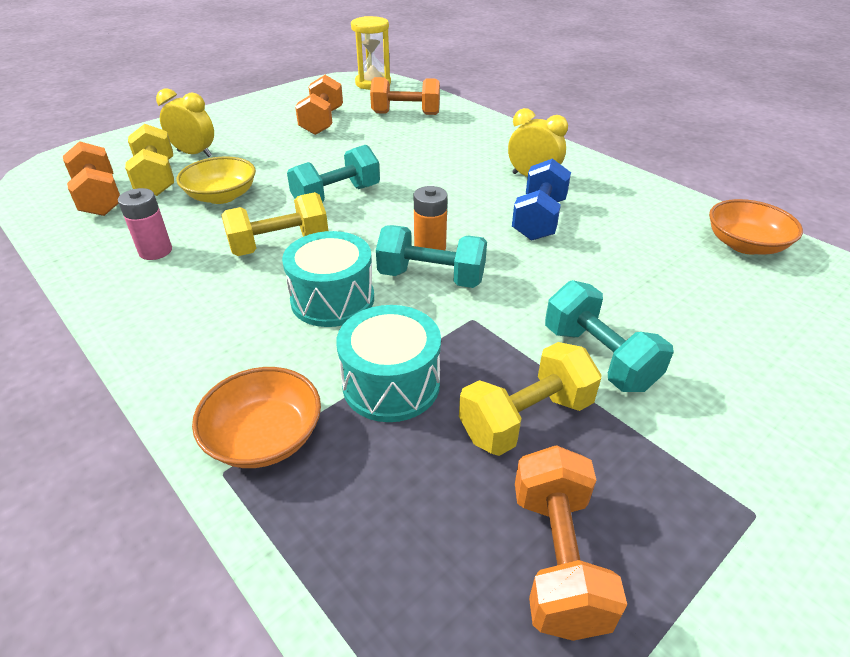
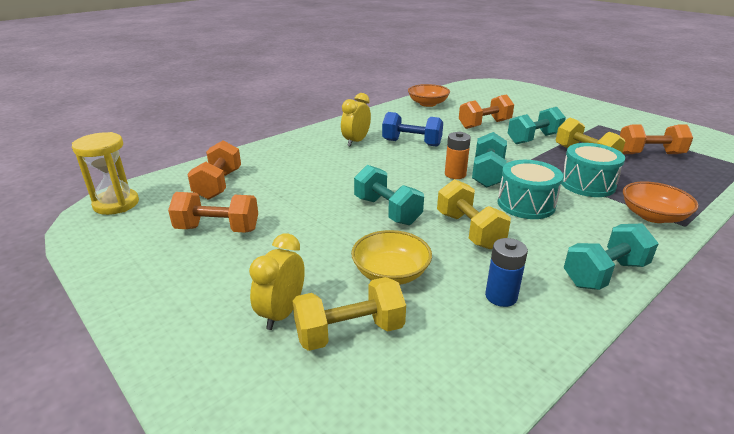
camera: 90 degrees left, 10 degrees down
orange dumbbell [63,141,120,216] -> orange dumbbell moved to [459,94,514,129]
pink battery [118,188,172,260] -> blue battery [485,238,528,307]
none -> turquoise dumbbell [564,224,659,290]

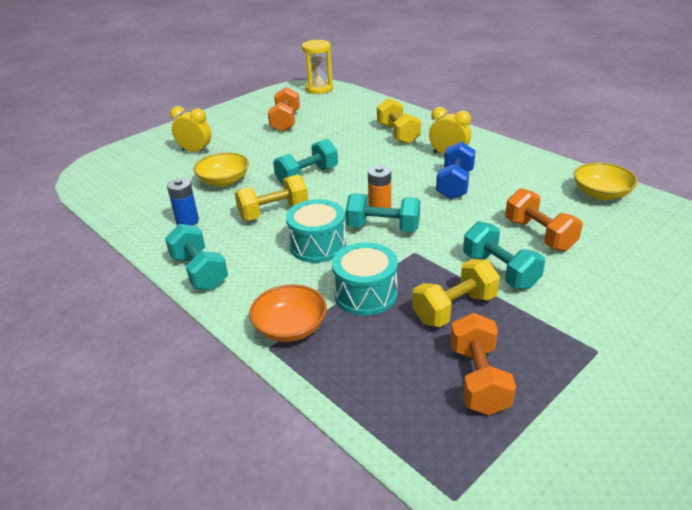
camera: 90 degrees right, 5 degrees up
orange dumbbell [187,140,241,200] -> none
yellow dumbbell [293,277,406,351] -> yellow dumbbell moved to [377,98,421,144]
orange bowl [408,84,450,107] -> yellow bowl [574,163,638,200]

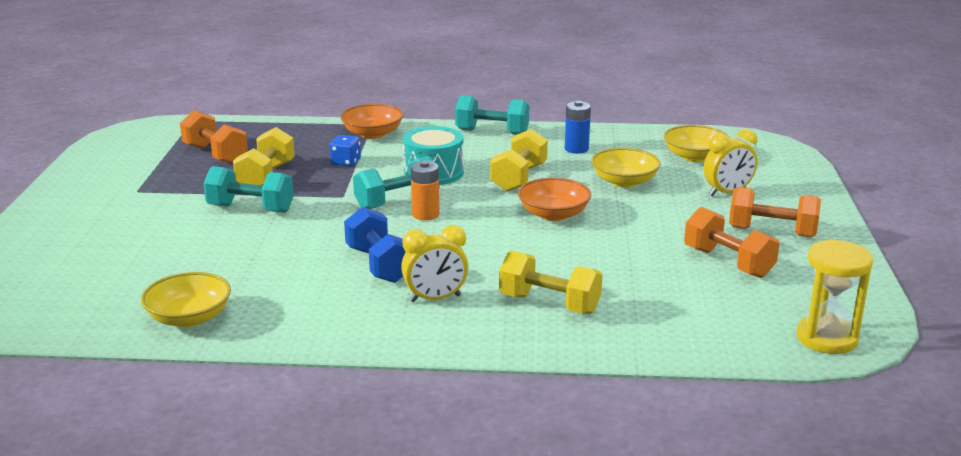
camera: 135 degrees right, 10 degrees down
turquoise dumbbell [273,139,338,185] -> orange bowl [518,178,592,221]
turquoise drum [332,242,398,315] -> blue dice [330,135,361,167]
orange dumbbell [505,188,583,251] -> orange dumbbell moved to [729,187,821,237]
none -> yellow bowl [664,125,730,162]

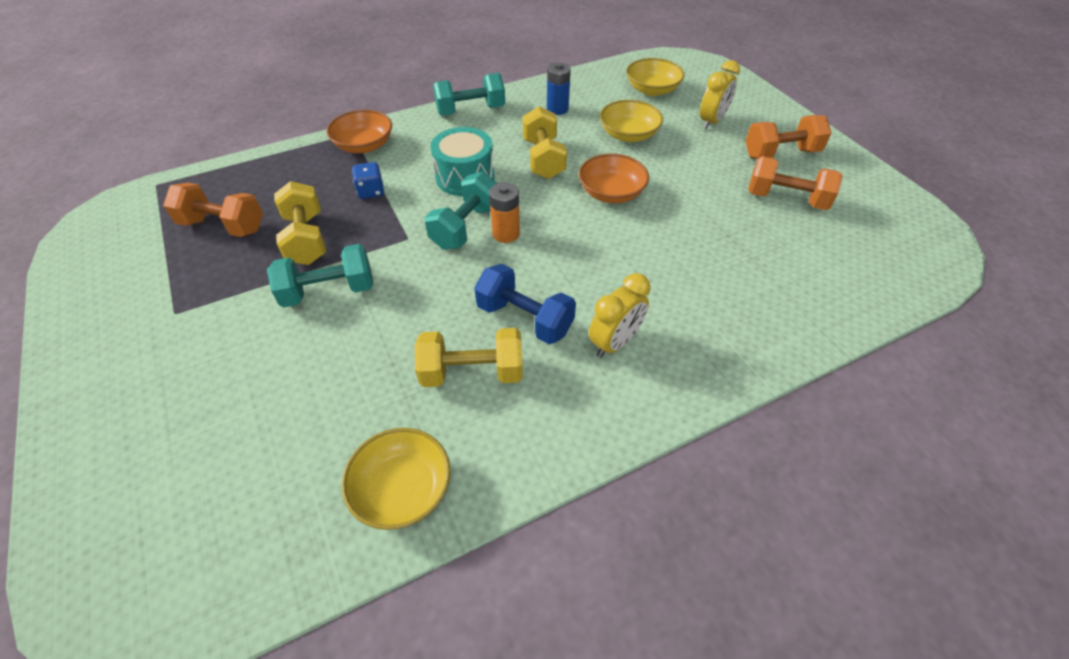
camera: 30 degrees left, 25 degrees up
yellow dumbbell [499,251,602,314] -> yellow dumbbell moved to [415,328,523,387]
yellow hourglass [796,239,873,354] -> none

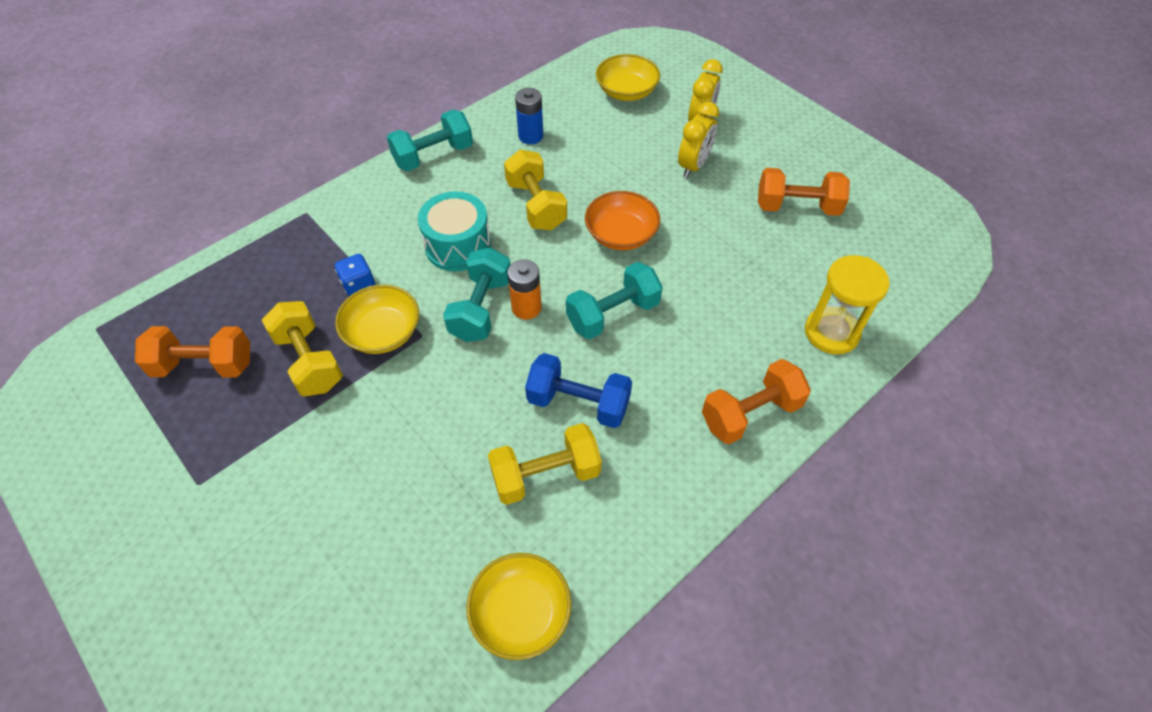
camera: 15 degrees left, 5 degrees up
turquoise dumbbell [267,244,373,307] -> turquoise dumbbell moved to [566,262,663,339]
orange bowl [327,110,392,153] -> none
yellow clock [589,273,650,358] -> yellow clock moved to [678,101,719,178]
yellow bowl [600,100,663,142] -> yellow bowl moved to [335,284,419,354]
orange dumbbell [745,115,831,159] -> orange dumbbell moved to [702,359,811,444]
none -> yellow hourglass [805,255,890,355]

